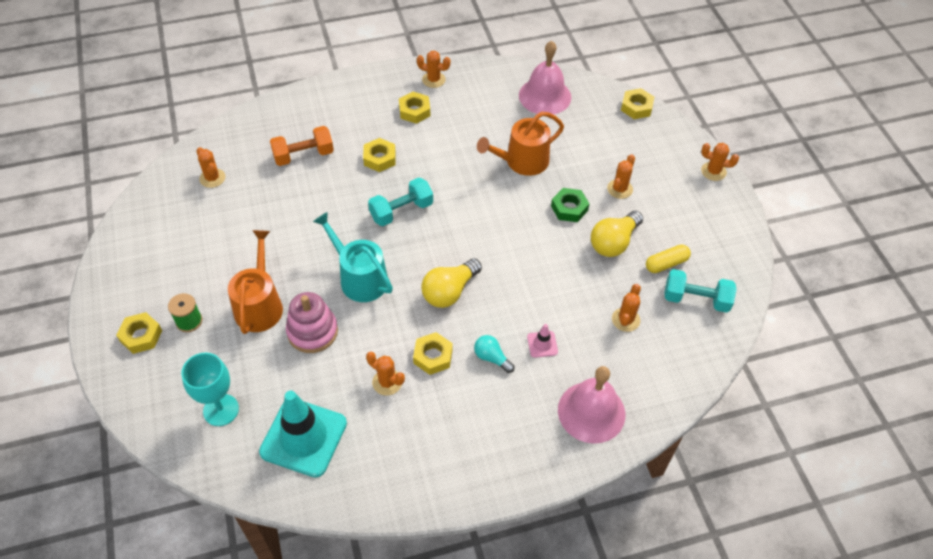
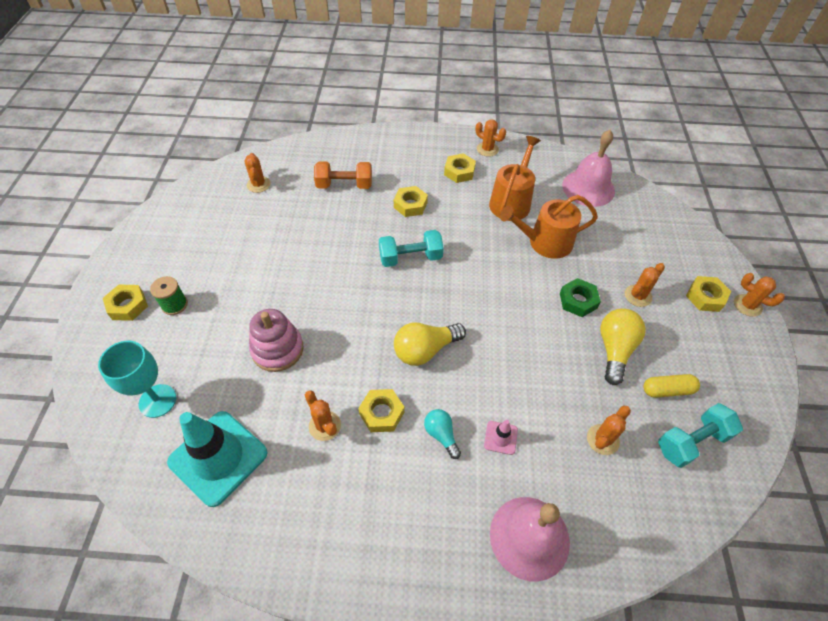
camera: 20 degrees right, 0 degrees up
orange watering can [228,230,283,334] -> orange watering can moved to [489,136,541,221]
turquoise watering can [313,212,393,302] -> none
yellow light bulb [591,211,643,257] -> yellow light bulb turned 135 degrees clockwise [600,309,646,385]
yellow nut [621,88,655,119] -> yellow nut moved to [686,276,731,312]
turquoise dumbbell [665,269,737,313] -> turquoise dumbbell turned 60 degrees counterclockwise [658,403,743,468]

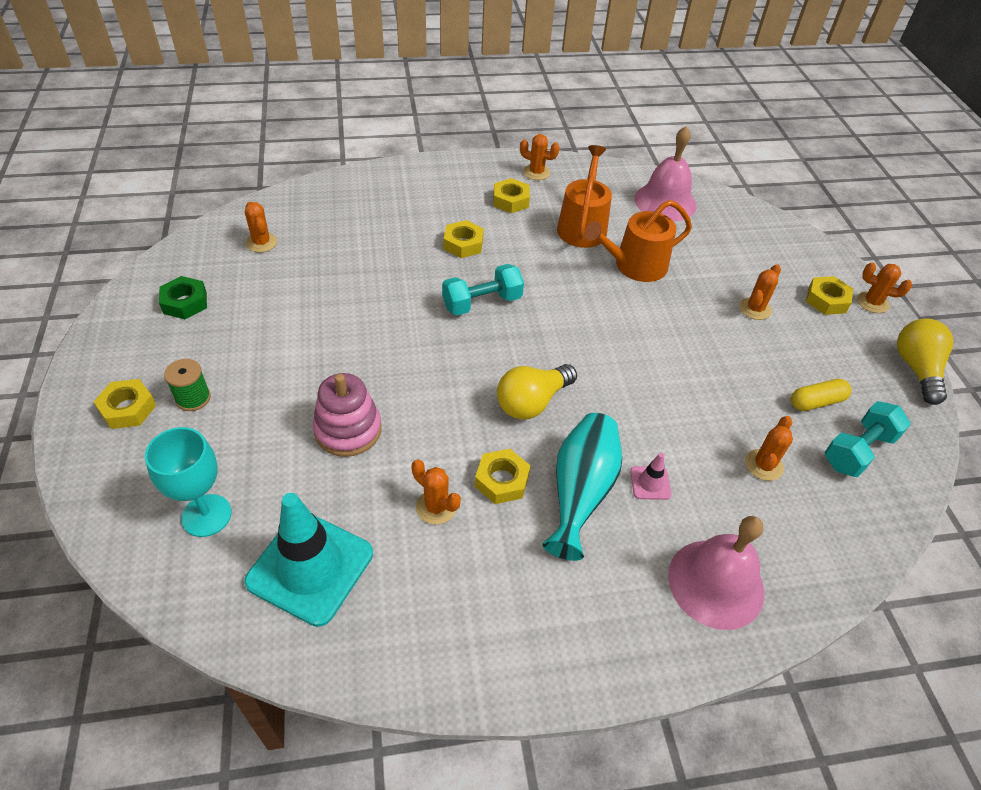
camera: 15 degrees left, 5 degrees down
orange dumbbell [314,162,372,189] -> none
turquoise light bulb [424,409,461,459] -> turquoise vase [543,413,622,561]
green nut [560,278,601,317] -> green nut moved to [159,276,207,319]
yellow light bulb [600,309,646,385] -> yellow light bulb moved to [897,318,953,405]

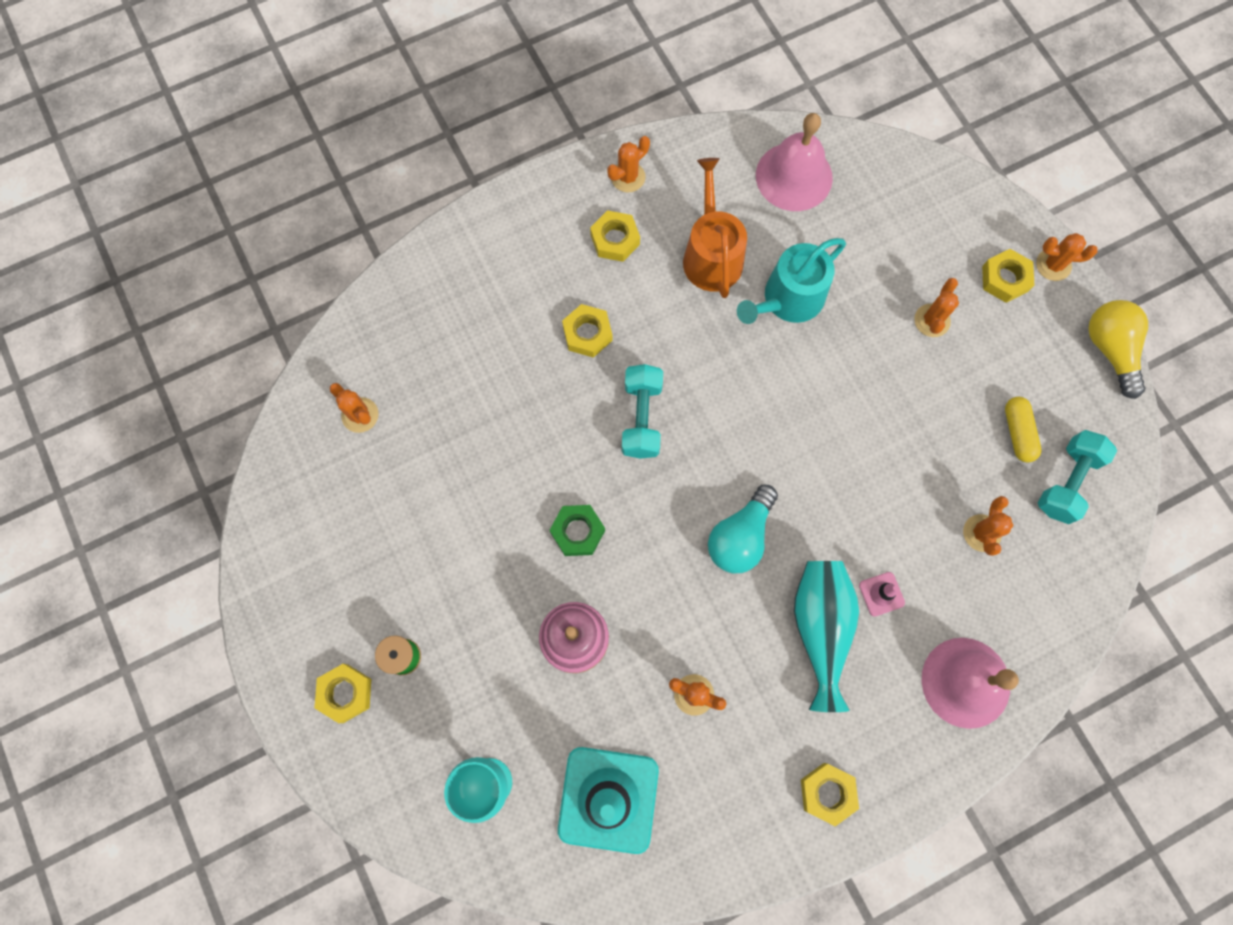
camera: 15 degrees left, 25 degrees up
green nut [159,276,207,319] -> green nut moved to [550,505,605,556]
turquoise dumbbell [442,264,524,315] -> turquoise dumbbell turned 45 degrees counterclockwise [622,364,663,459]
yellow nut [475,449,531,504] -> yellow nut moved to [801,763,859,827]
yellow light bulb [497,364,577,420] -> turquoise light bulb [708,485,778,573]
orange cactus [520,134,560,180] -> orange cactus turned 45 degrees counterclockwise [607,136,650,192]
orange watering can [584,200,692,282] -> turquoise watering can [737,238,846,324]
yellow capsule [791,379,852,411] -> yellow capsule turned 60 degrees counterclockwise [1005,397,1042,463]

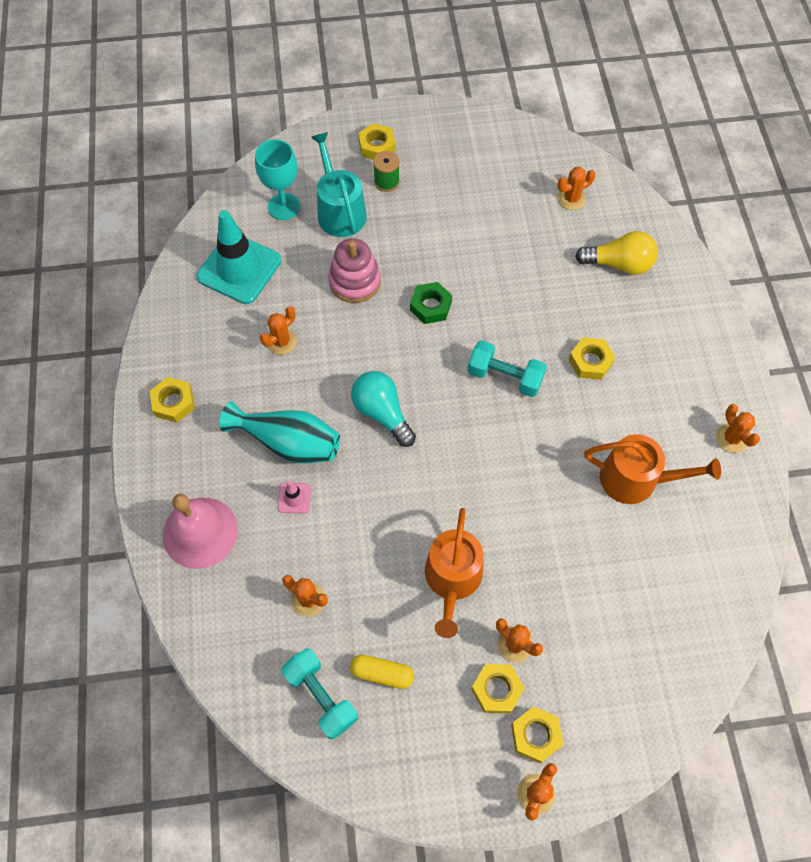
camera: 110 degrees right, 10 degrees down
yellow nut [590,210,640,262] -> yellow nut moved to [471,664,525,714]
turquoise watering can [737,238,846,324] -> turquoise watering can moved to [311,132,367,237]
pink bell [756,113,833,211] -> none
yellow light bulb [1088,300,1148,399] -> yellow light bulb moved to [575,231,658,275]
none -> orange watering can [425,508,484,638]

